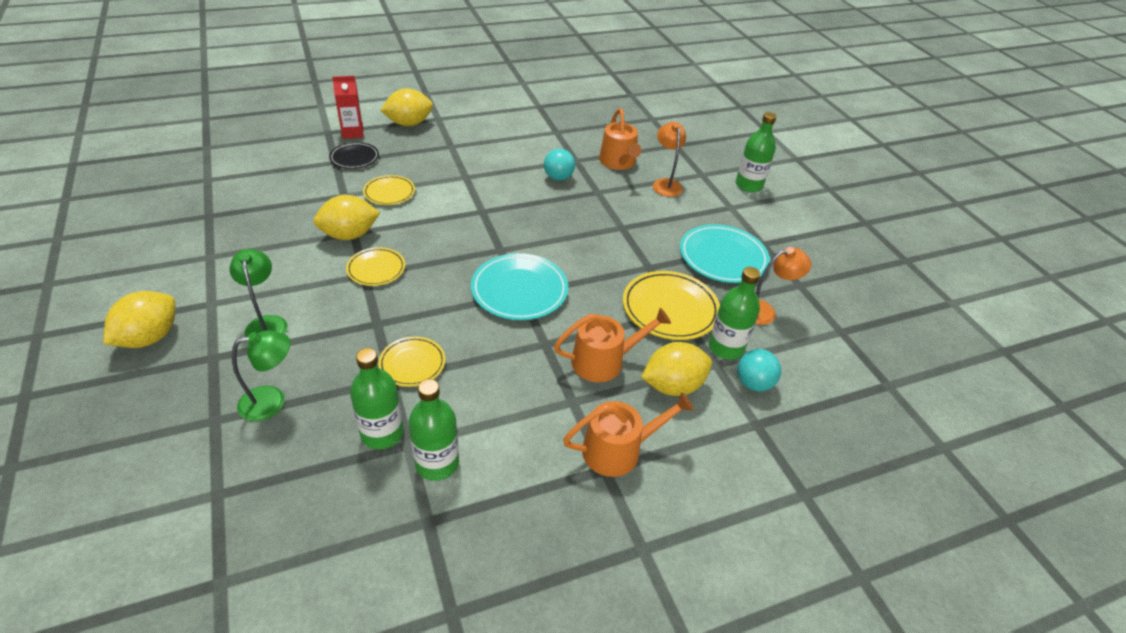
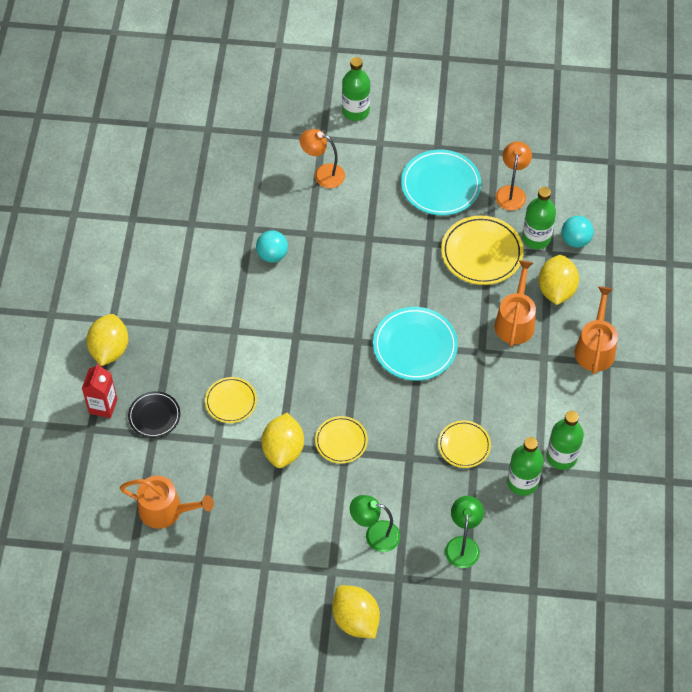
camera: 60 degrees left, 15 degrees up
orange watering can [599,108,641,170] -> orange watering can moved to [120,476,214,529]

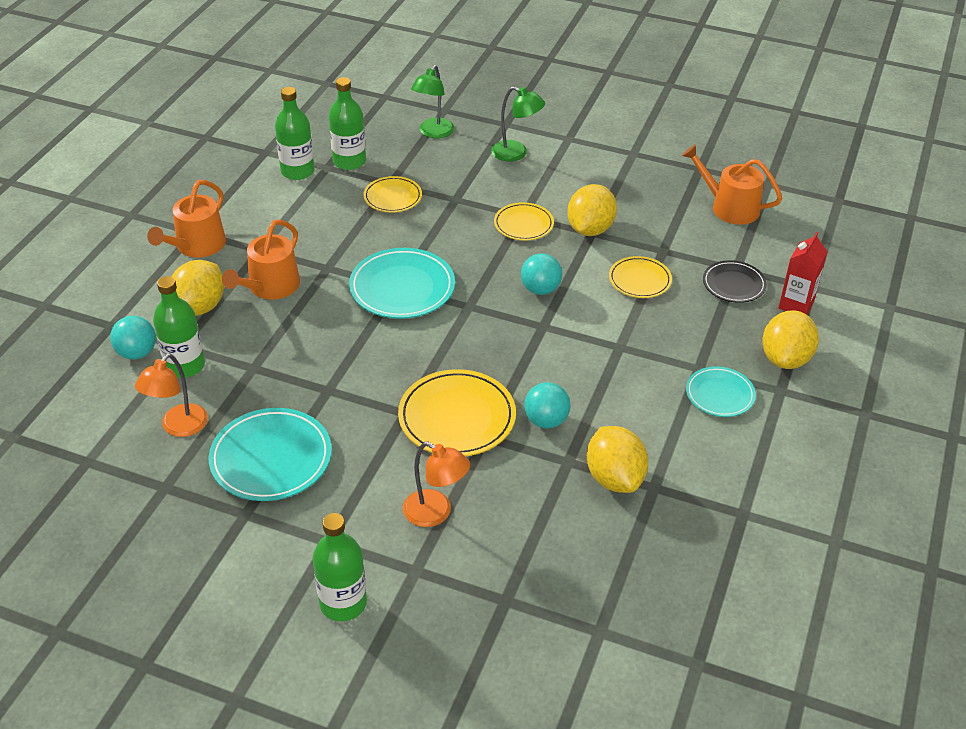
camera: 165 degrees left, 15 degrees down
yellow lemon [332,585,380,639] -> yellow lemon moved to [587,426,648,493]
yellow plate [441,216,524,285] -> yellow plate moved to [398,369,516,456]
none -> turquoise ball [521,253,562,295]
none -> turquoise plate [686,366,756,417]

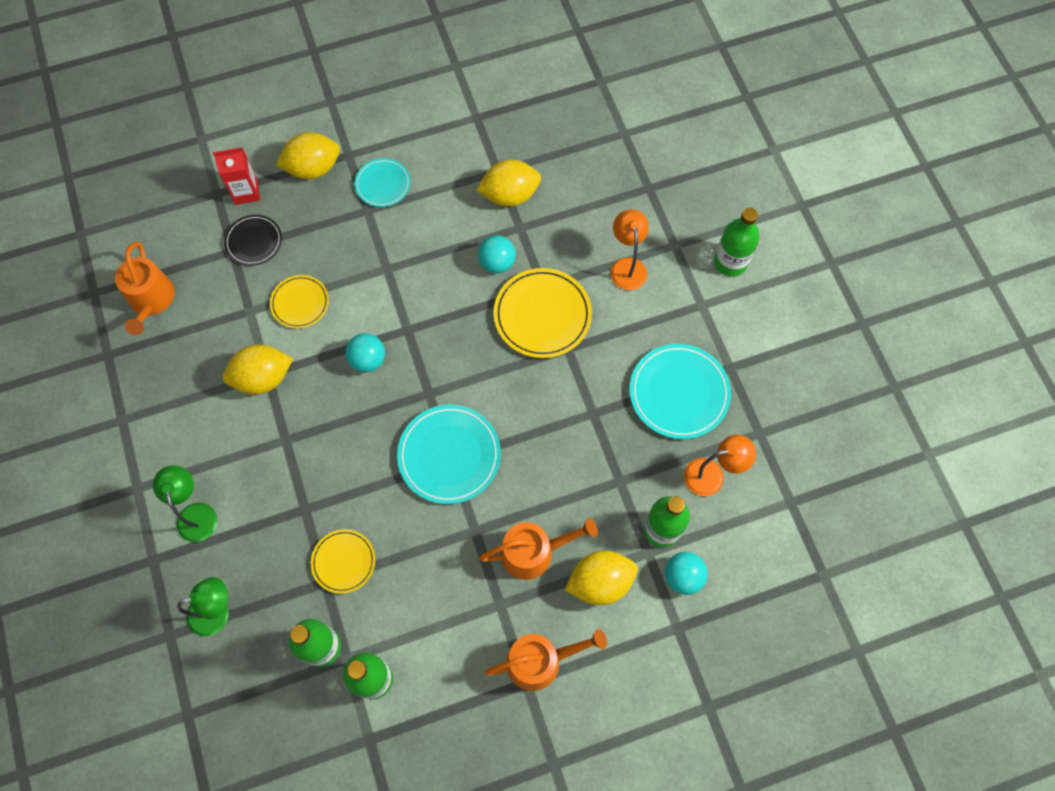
camera: 130 degrees left, 25 degrees up
yellow plate [494,202,554,241] -> none
yellow lemon [587,426,648,493] -> yellow lemon turned 45 degrees clockwise [476,160,541,207]

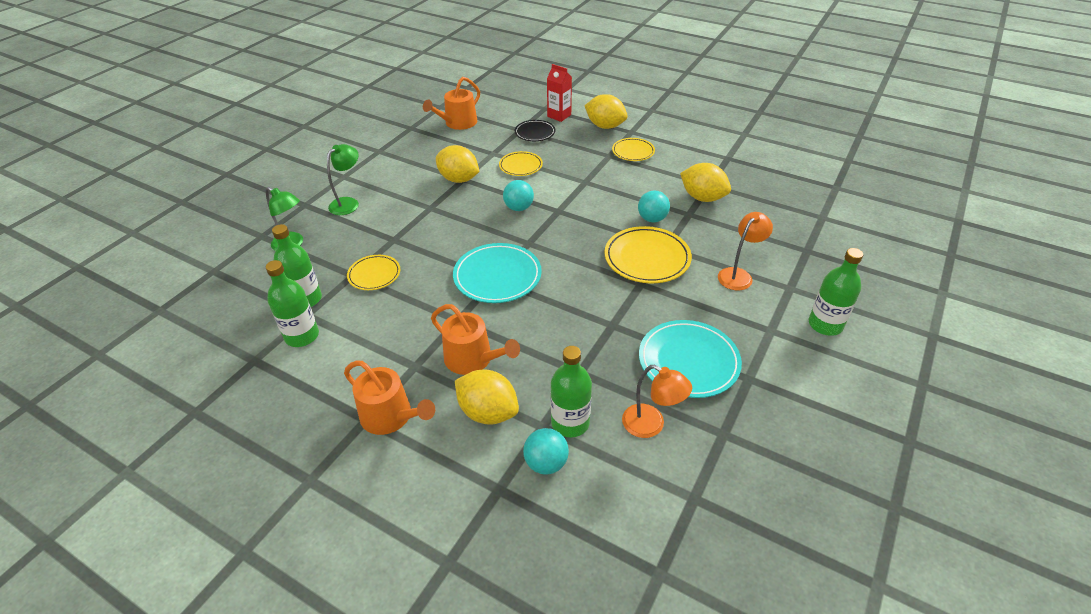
camera: 50 degrees right, 25 degrees down
turquoise plate [355,158,411,207] -> yellow plate [612,138,655,161]

